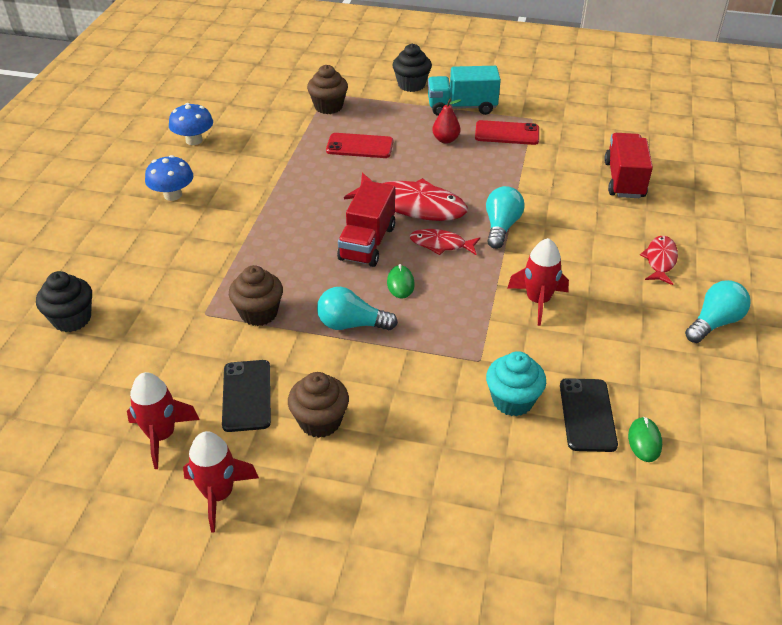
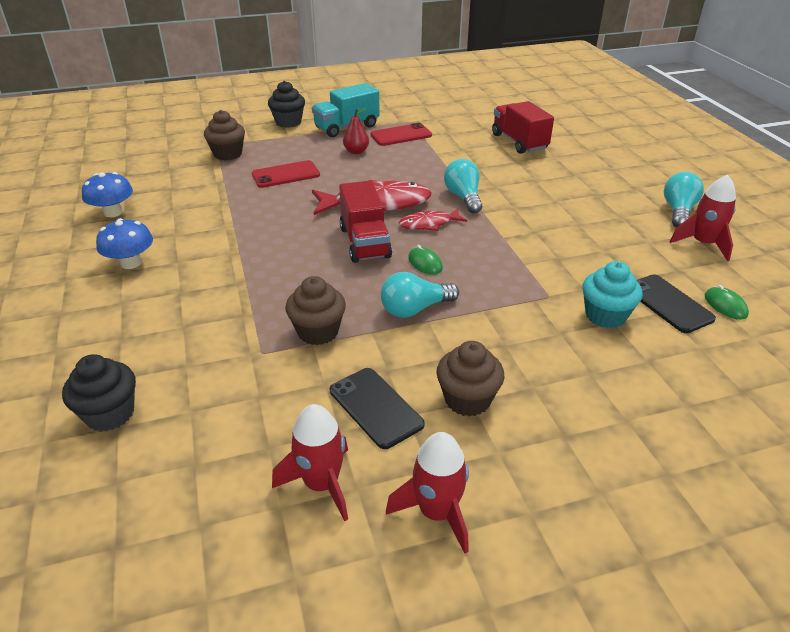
camera: 30 degrees left, 5 degrees down
red rocket [508,238,569,326] -> red rocket moved to [670,175,736,261]
red fish [640,236,678,285] -> none

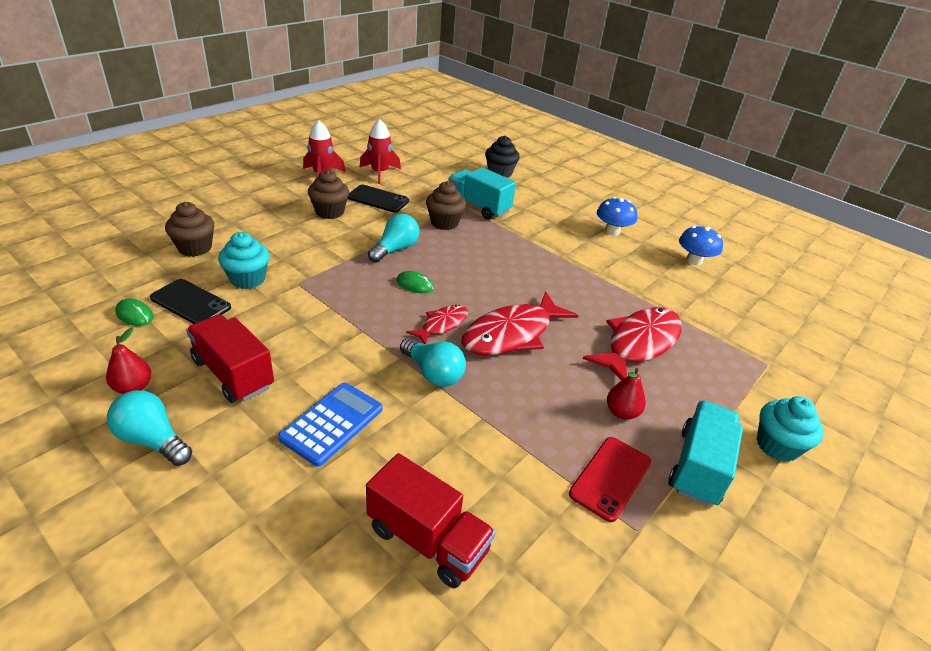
camera: 145 degrees right, 0 degrees up
brown cupcake [204,110,245,161] -> brown cupcake moved to [165,202,215,257]
red phone [252,160,320,188] -> red fish [583,307,682,381]
black cupcake [268,81,305,128] -> turquoise cupcake [757,396,824,462]
red truck [339,180,392,263] -> red truck moved to [186,314,274,403]
turquoise light bulb [664,172,704,227] -> turquoise light bulb turned 135 degrees clockwise [107,390,192,466]
red rocket [670,175,736,261] -> red pear [106,328,151,394]
none -> blue calculator [278,383,382,467]
none -> turquoise truck [448,167,516,220]

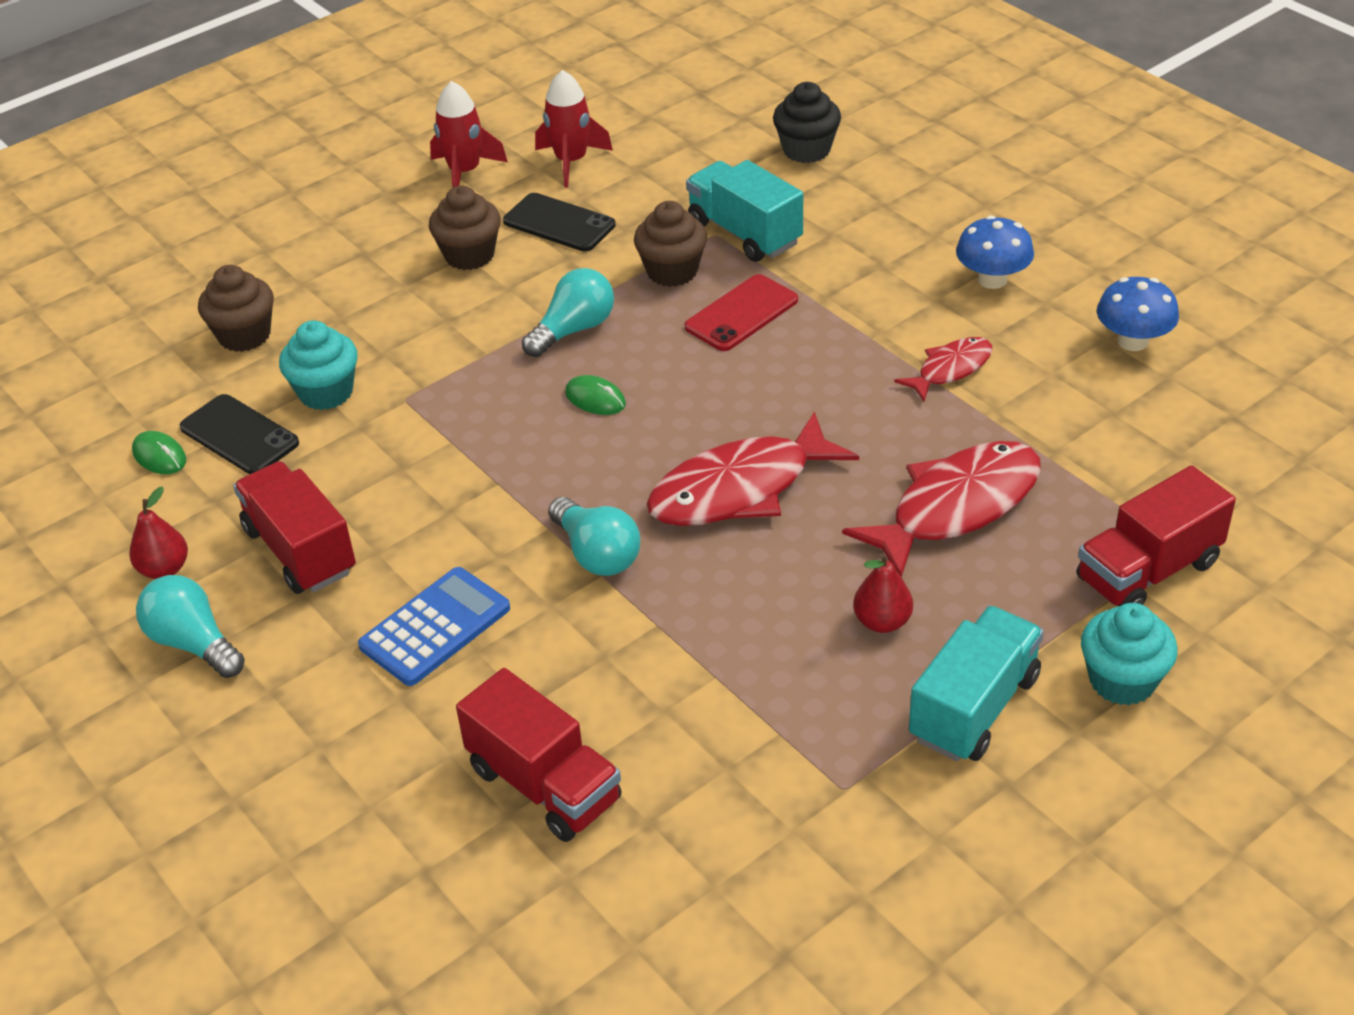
camera: 15 degrees right, 5 degrees up
red fish [406,305,468,344] -> red fish moved to [894,337,992,401]
red phone [569,437,651,522] -> red phone moved to [685,274,798,351]
none -> red truck [1077,465,1236,606]

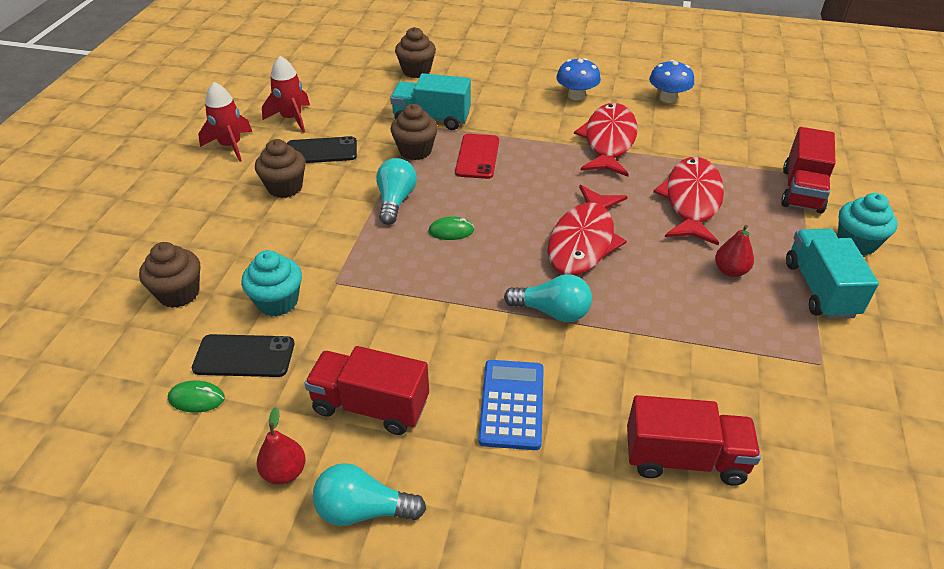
camera: 40 degrees left, 0 degrees up
black cupcake [773,82,841,163] -> brown cupcake [395,27,436,78]
red fish [894,337,992,401] -> red fish [574,103,637,177], size x1.84

